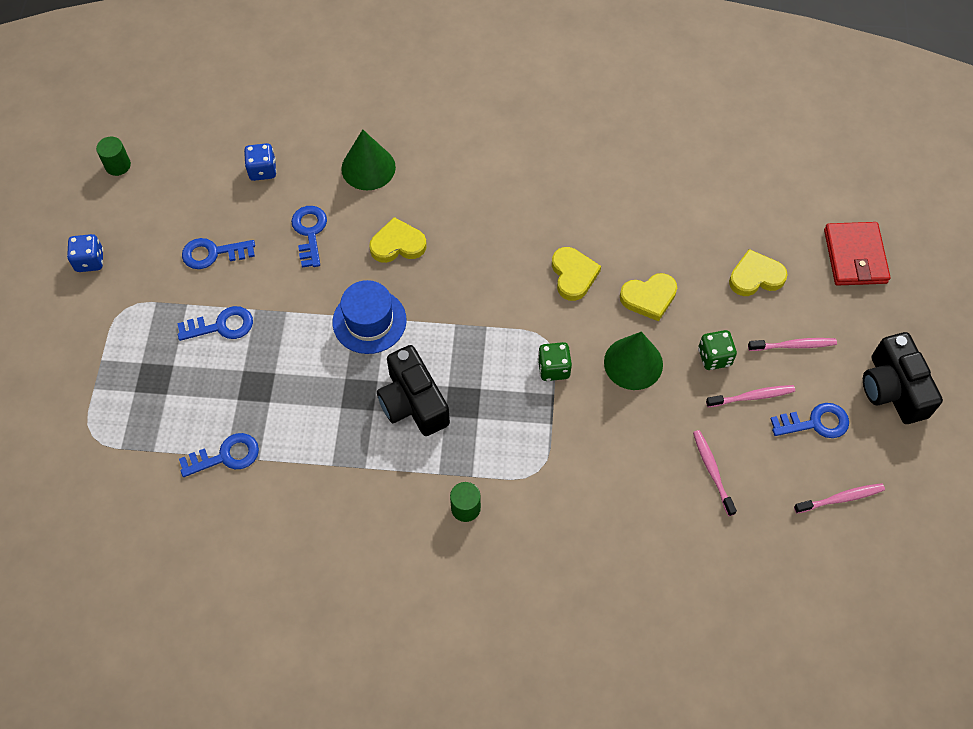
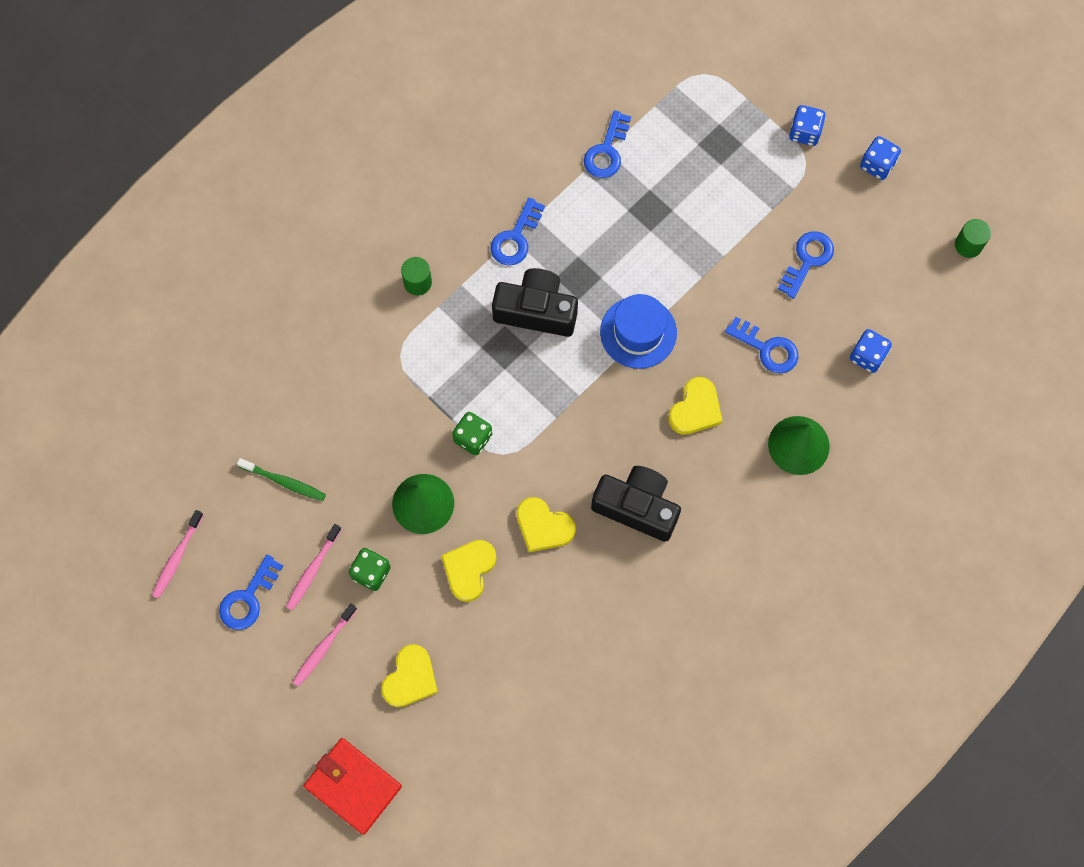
camera: 130 degrees right, 10 degrees up
blue key [177,306,253,341] -> blue key moved to [490,197,545,266]
pink toothbrush [693,430,737,516] -> green toothbrush [237,458,326,501]
black camera [863,332,943,424] -> black camera moved to [591,466,681,542]
none -> blue dice [789,105,826,146]

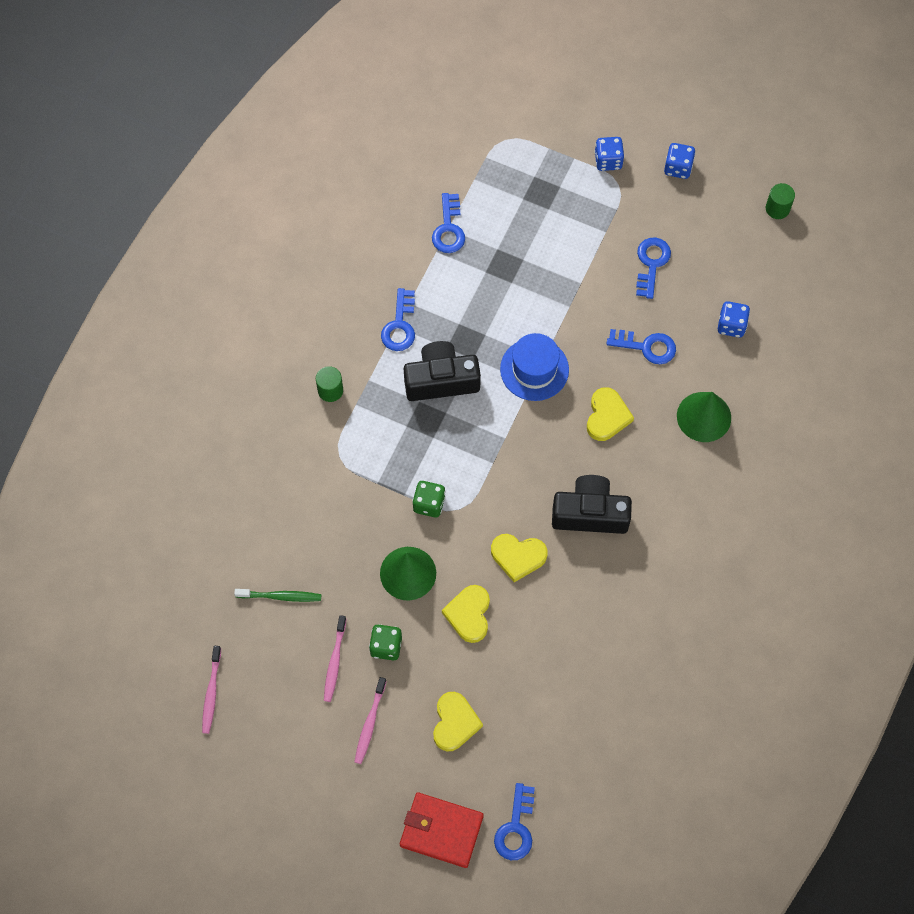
camera: 20 degrees left, 5 degrees down
blue key [219,555,283,630] -> blue key moved to [494,783,535,860]

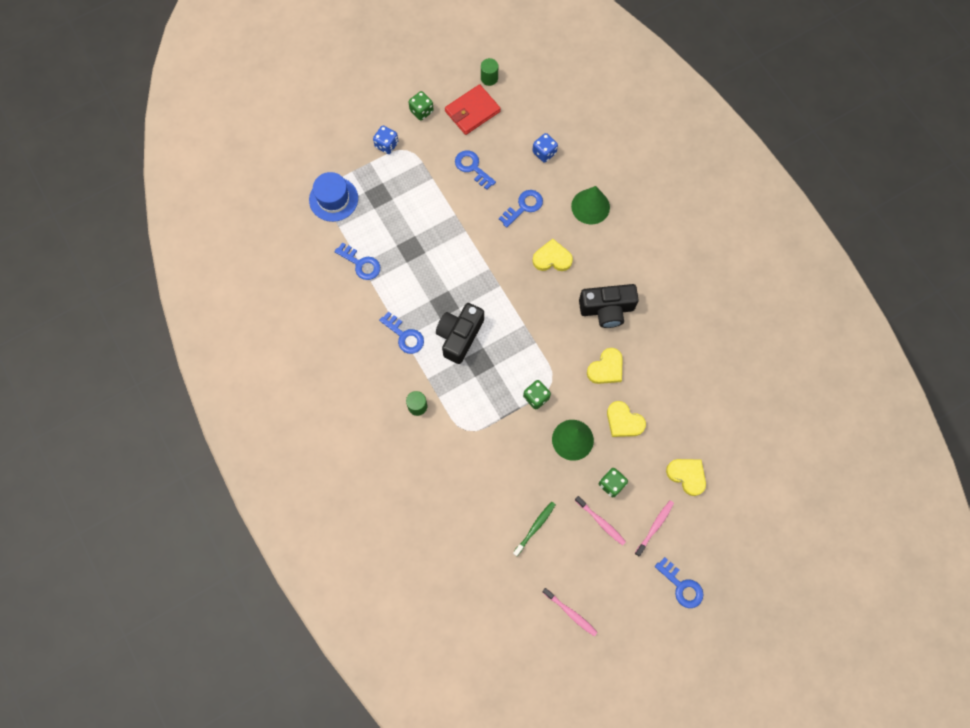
camera: 55 degrees left, 5 degrees up
pink toothbrush [354,677,387,764] -> pink toothbrush turned 105 degrees counterclockwise [635,501,674,556]
red wallet [400,792,484,868] -> red wallet moved to [445,84,501,135]
blue key [494,783,535,860] -> blue key moved to [655,557,704,608]
blue hat [500,333,569,401] -> blue hat moved to [309,172,358,222]
black camera [552,475,632,534] -> black camera turned 135 degrees counterclockwise [579,284,639,328]
yellow heart [587,387,634,441] -> yellow heart turned 45 degrees counterclockwise [532,239,573,271]
blue dice [664,143,696,179] -> green dice [409,91,434,121]

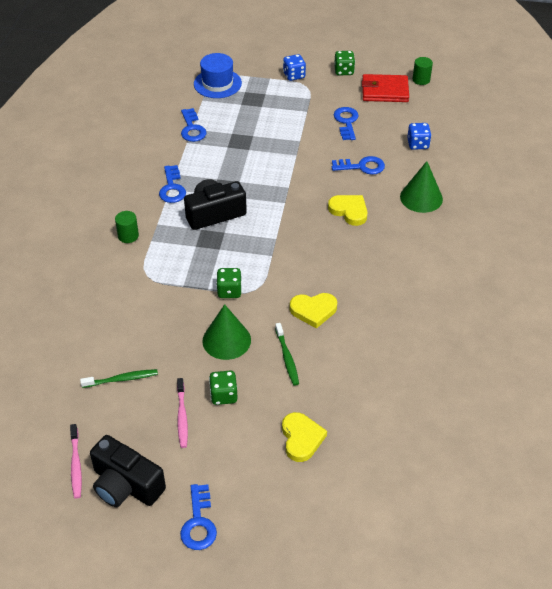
camera: 40 degrees right, 25 degrees down
black camera [579,284,639,328] -> black camera moved to [90,435,166,507]
yellow heart [607,401,646,437] -> green toothbrush [275,323,299,386]
pink toothbrush [635,501,674,556] -> none

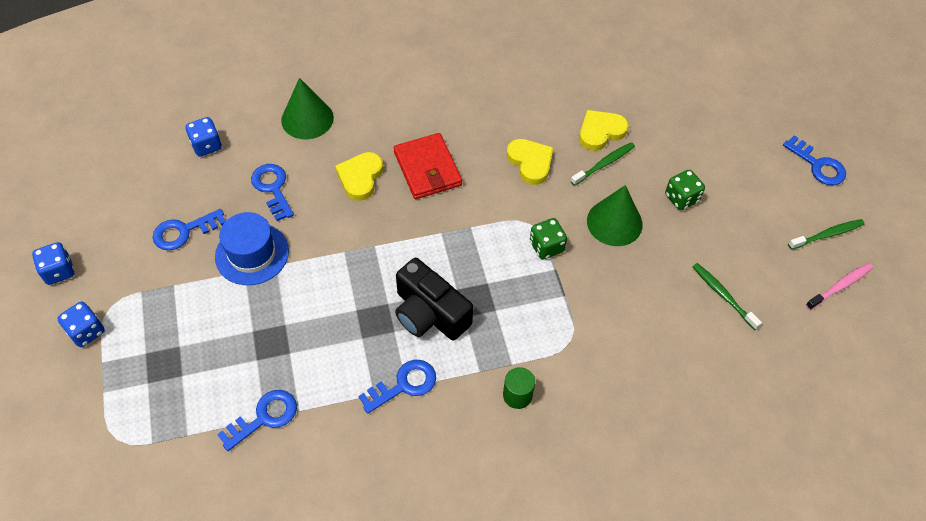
camera: 115 degrees left, 10 degrees up
black camera [90,435,166,507] -> green toothbrush [788,219,865,250]
pink toothbrush [177,378,188,448] -> none
blue key [180,484,217,550] -> blue key turned 75 degrees clockwise [783,135,846,185]
blue hat [194,53,242,98] -> blue hat moved to [215,212,289,285]
yellow heart [282,412,327,462] -> yellow heart moved to [579,110,629,151]
green dice [334,51,355,75] -> blue dice [32,242,74,285]
red wallet [362,74,409,102] -> red wallet moved to [394,133,462,199]
green cylinder [413,57,433,85] -> none

